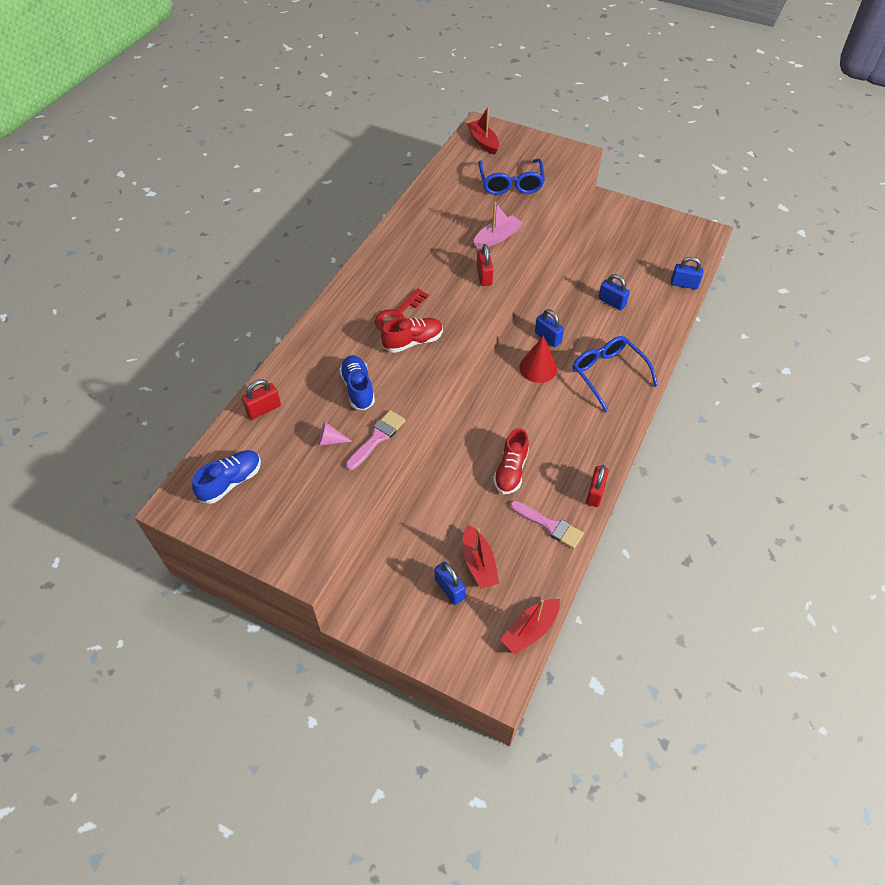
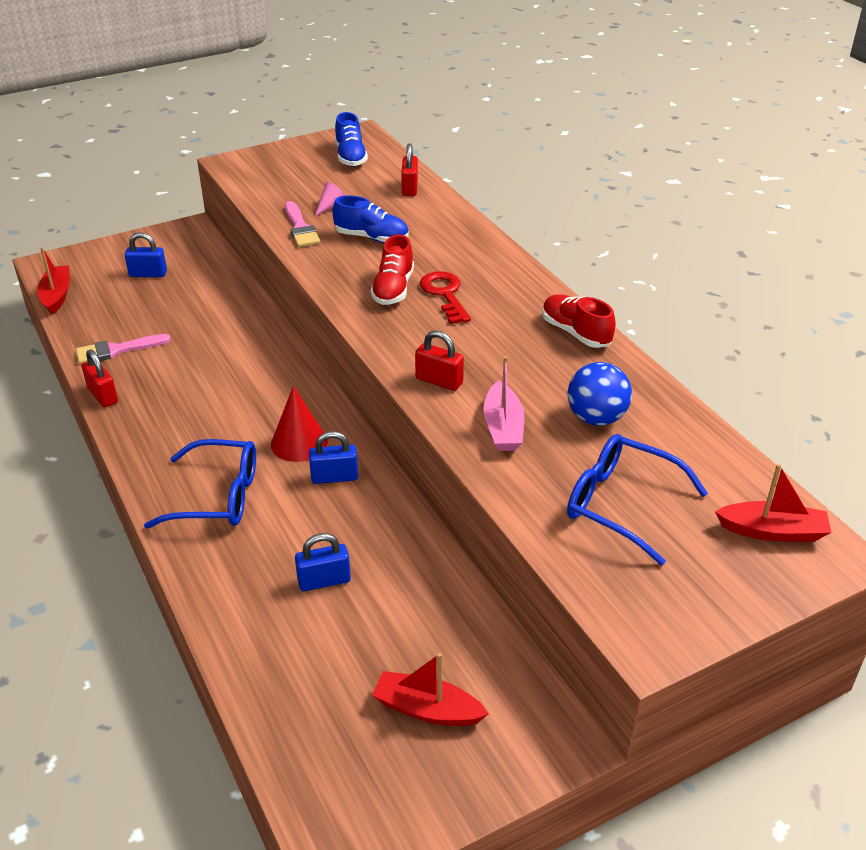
camera: 125 degrees right, 15 degrees down
red boat [463,524,499,589] -> red boat moved to [372,653,489,726]
red shoe [493,428,529,494] -> red shoe moved to [542,295,616,348]
blue padlock [671,257,704,289] -> none
none -> blue ball [568,362,632,426]

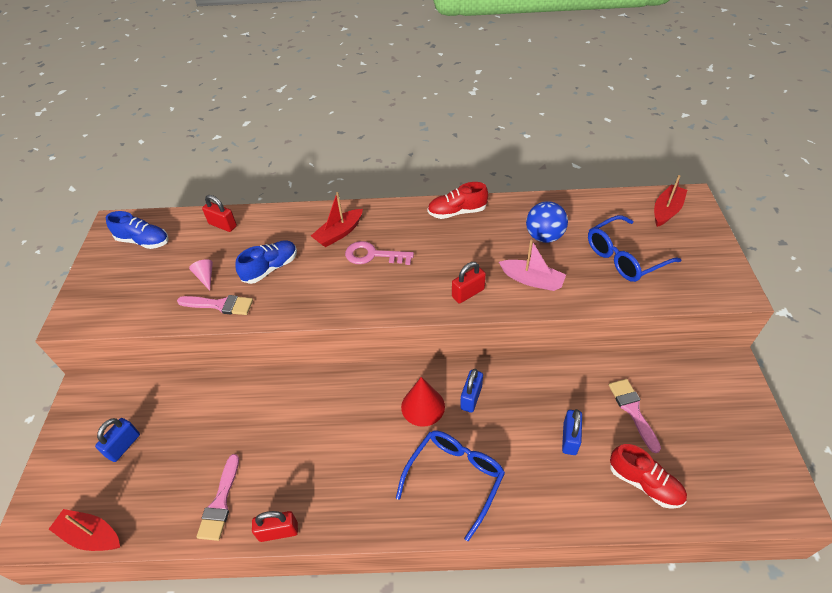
camera: 60 degrees left, 10 degrees up
red shoe [370,234,414,305] -> red shoe moved to [610,444,687,509]
red boat [372,653,489,726] -> red boat moved to [311,192,363,247]
red key [420,271,471,324] -> pink key [345,241,414,265]
none -> pink brush [609,379,661,453]

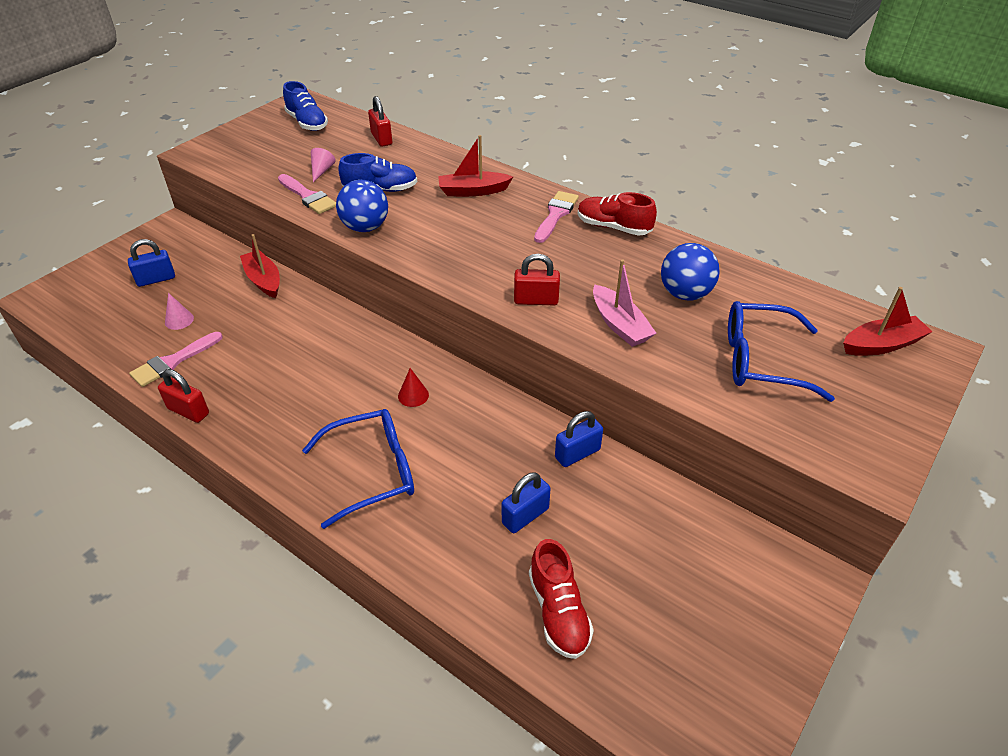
camera: 35 degrees right, 5 degrees down
red boat [49,509,120,551] -> red boat moved to [240,234,280,298]
pink key [345,241,414,265] -> none
red cone [401,377,445,427] -> red cone [398,368,429,407], size x0.56
blue padlock [460,369,483,413] -> blue padlock moved to [555,411,603,467]
pink brush [609,379,661,453] -> pink brush moved to [534,191,579,243]
none -> pink cone [165,293,194,330]
none -> blue ball [336,180,388,232]

